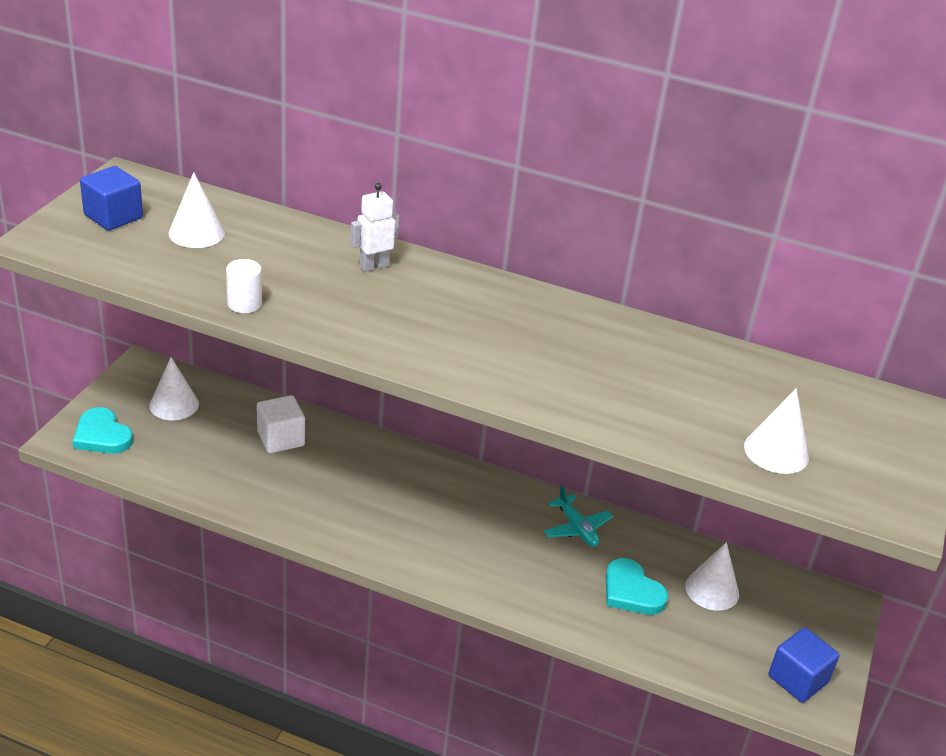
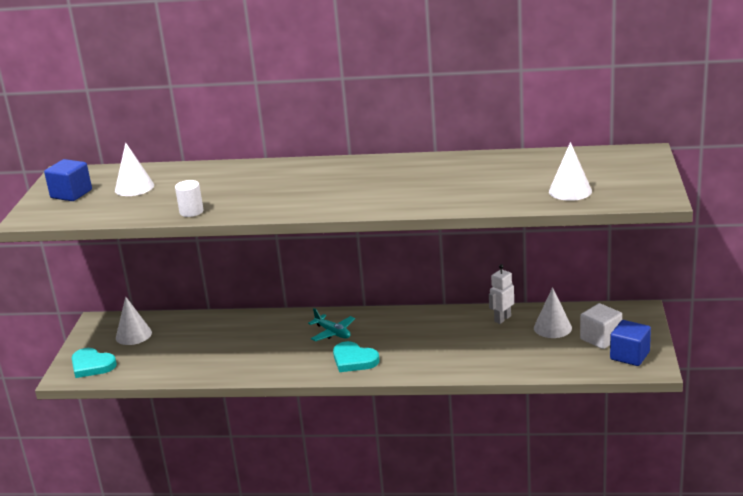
camera: 10 degrees left, 10 degrees down
white cube [257,395,305,453] -> white cube moved to [580,303,622,349]
white robot [350,183,399,272] -> white robot moved to [489,264,514,324]
turquoise plane [544,485,613,547] -> turquoise plane moved to [308,308,355,341]
turquoise heart [606,558,668,615] -> turquoise heart moved to [333,341,379,372]

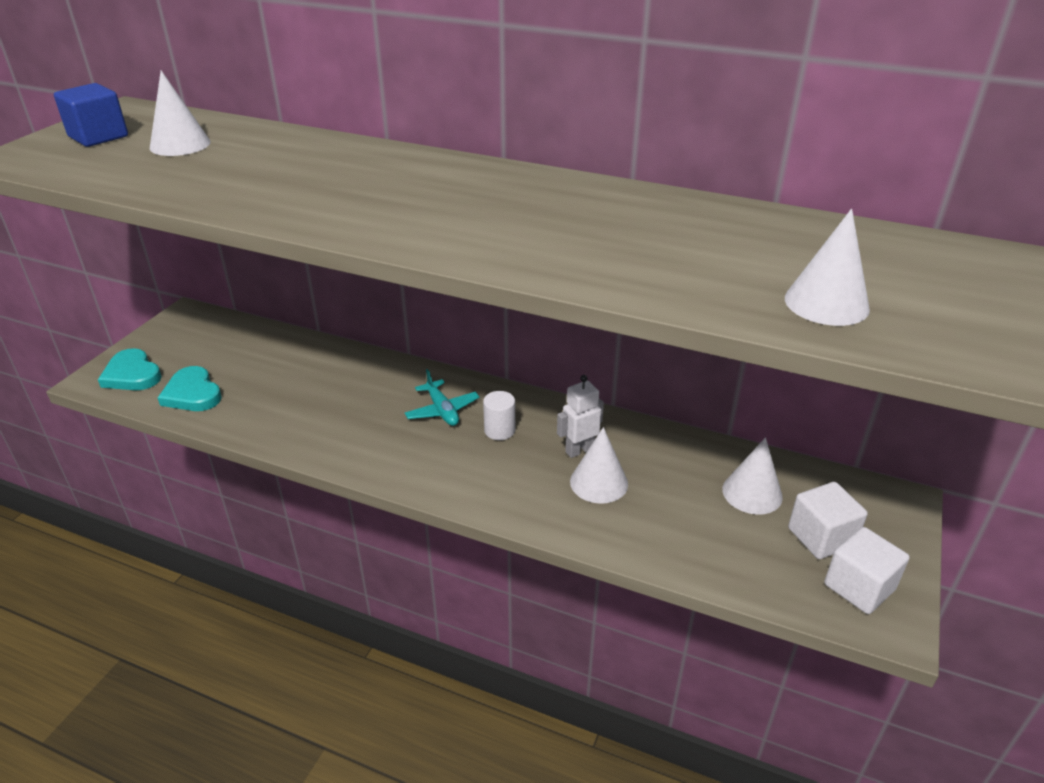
camera: 15 degrees right, 10 degrees up
white cone [116,296,152,345] -> white cone moved to [570,427,628,503]
white cylinder [175,180,204,217] -> white cylinder moved to [483,391,515,440]
turquoise heart [333,341,379,372] -> turquoise heart moved to [158,366,222,411]
white robot [489,264,514,324] -> white robot moved to [557,375,604,458]
blue cube [610,320,651,366] -> white cube [824,527,910,614]

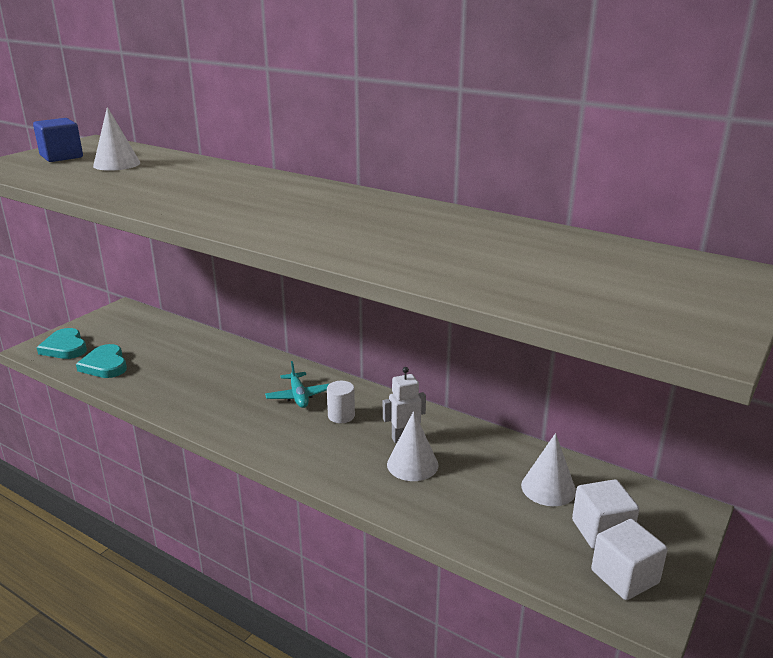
camera: 10 degrees right, 10 degrees down
white cone [785,209,870,326] -> none

